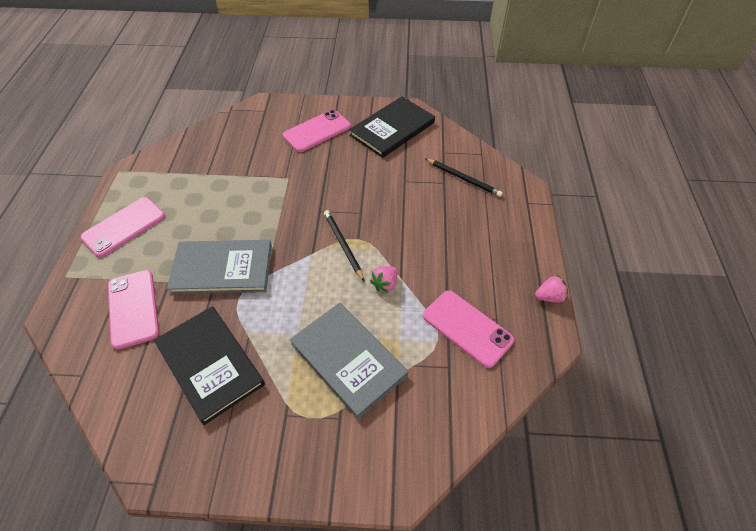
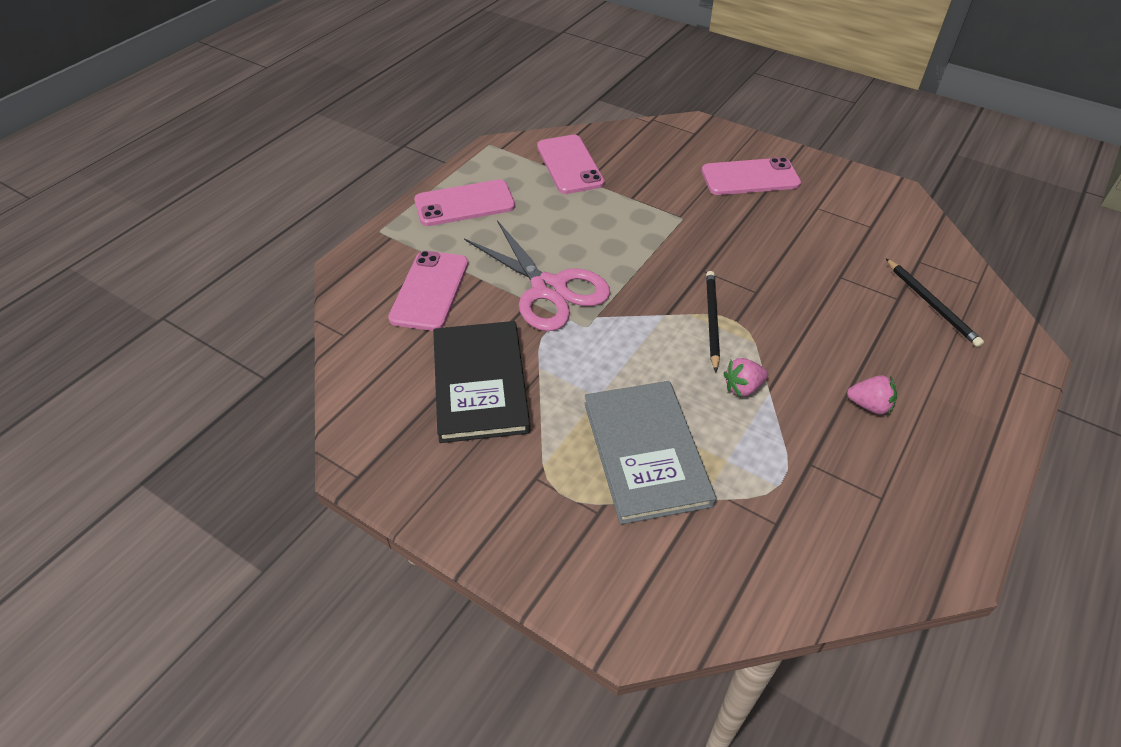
camera: 30 degrees right, 5 degrees down
grey book [167,240,272,294] -> pink scissors [464,220,610,331]
black book [349,96,435,158] -> none
pink phone [423,290,514,368] -> pink phone moved to [537,135,605,194]
pink strawberry [535,275,568,303] -> pink strawberry moved to [847,375,897,415]

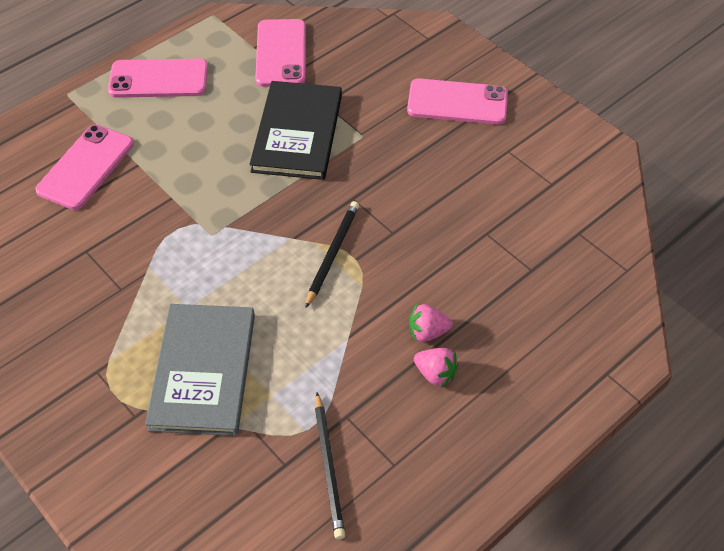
camera: 15 degrees right, 5 degrees up
black book [433,321,530,443] -> black book moved to [250,81,342,180]
pink scissors [464,220,610,331] -> none
pink strawberry [723,358,768,397] -> pink strawberry moved to [409,304,453,342]
black pencil [886,259,984,347] -> black pencil moved to [315,392,345,539]

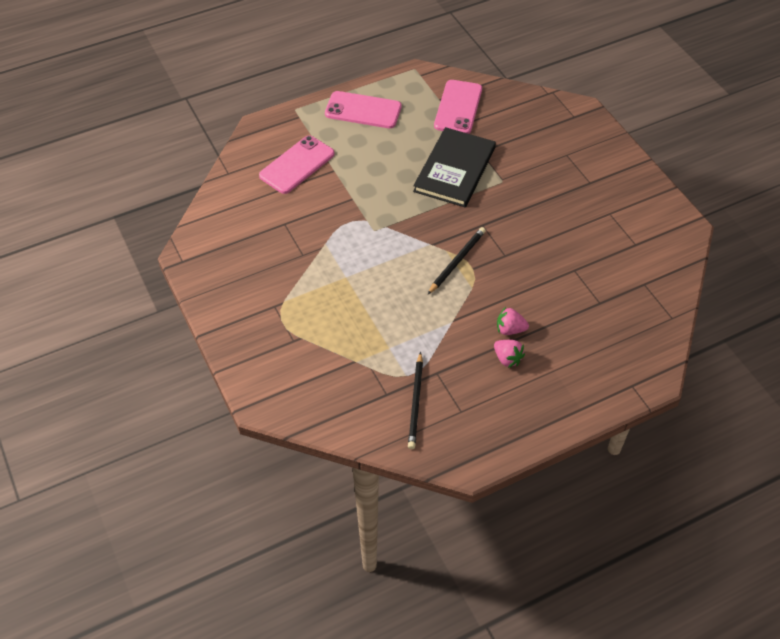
camera: 15 degrees right, 0 degrees up
grey book [145,304,255,436] -> none
pink phone [407,78,508,125] -> none

